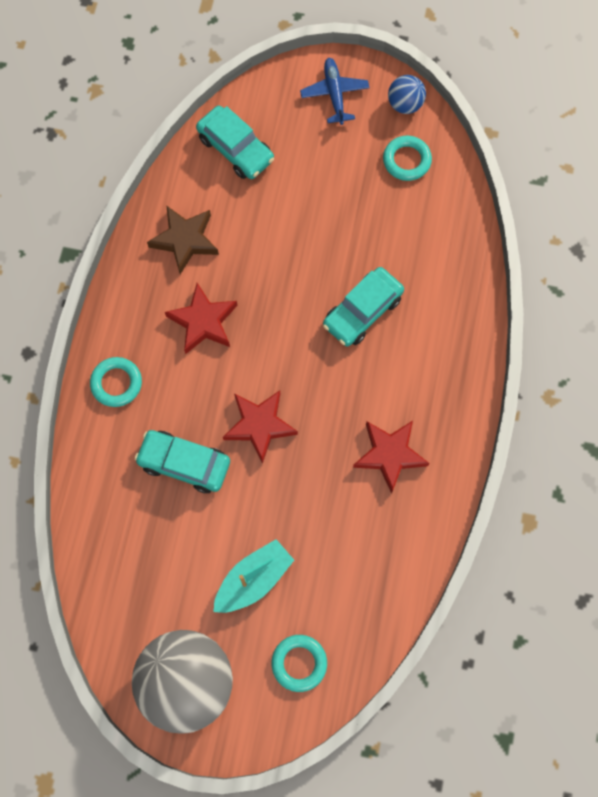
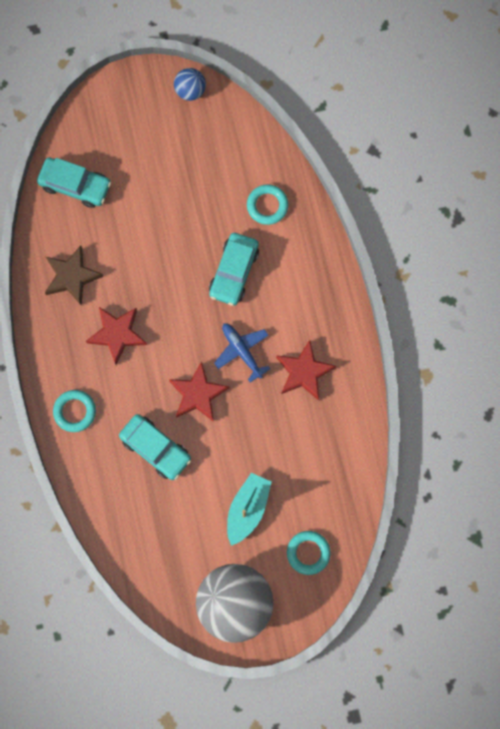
camera: 25 degrees left, 5 degrees up
turquoise car [135,430,230,493] -> turquoise car turned 135 degrees counterclockwise [119,414,191,480]
blue plane [300,58,369,125] -> blue plane moved to [214,323,270,383]
turquoise ring [383,136,432,181] -> turquoise ring moved to [247,184,288,225]

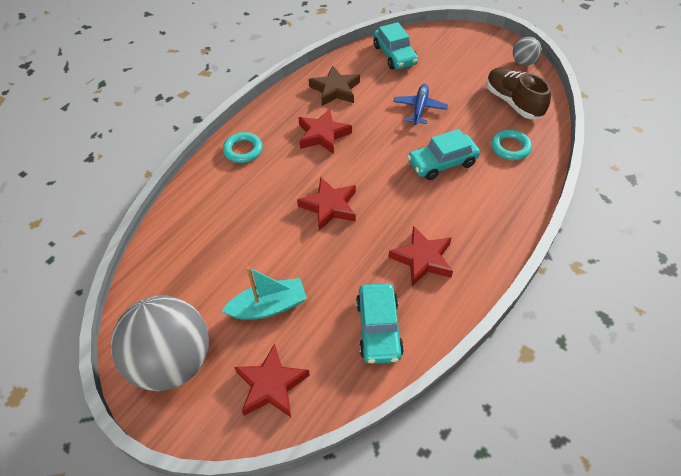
camera: 50 degrees right, 25 degrees down
turquoise car [119,414,191,480] -> turquoise car moved to [356,283,404,364]
blue ball [174,68,206,101] -> grey ball [513,37,542,66]
blue plane [214,323,270,383] -> blue plane moved to [393,84,448,125]
turquoise ring [287,531,331,575] -> red star [234,344,310,417]
none -> brown shoe [486,67,551,119]

